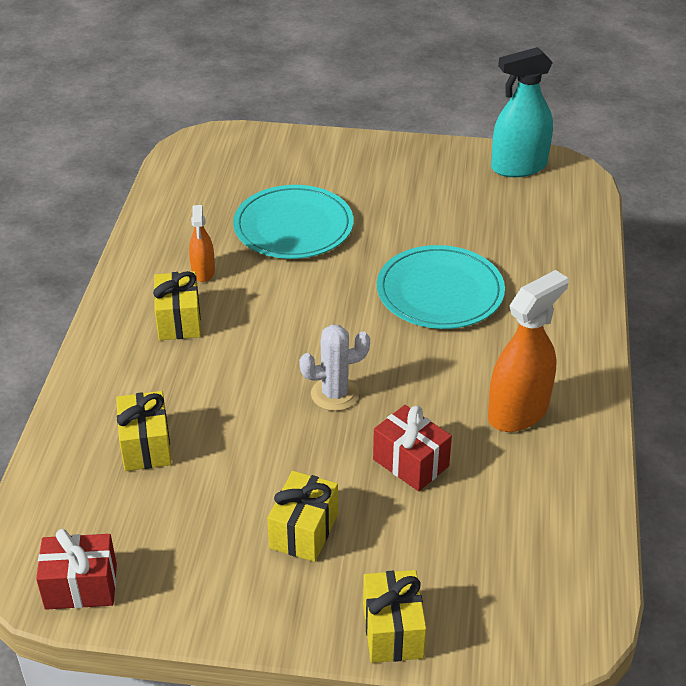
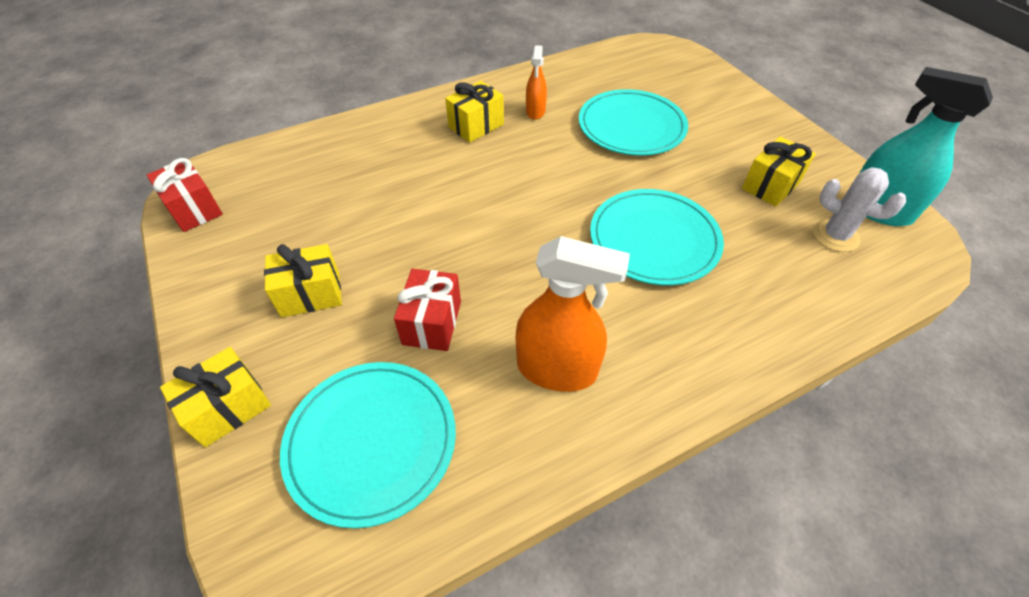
camera: 55 degrees right, 10 degrees up
yellow gift [116,391,172,471] -> yellow gift moved to [742,137,816,207]
orange spray bottle [189,205,215,282] -> orange spray bottle turned 45 degrees counterclockwise [526,45,547,120]
white cactus [299,325,370,411] -> white cactus moved to [813,167,906,252]
none -> turquoise plate [280,362,456,528]

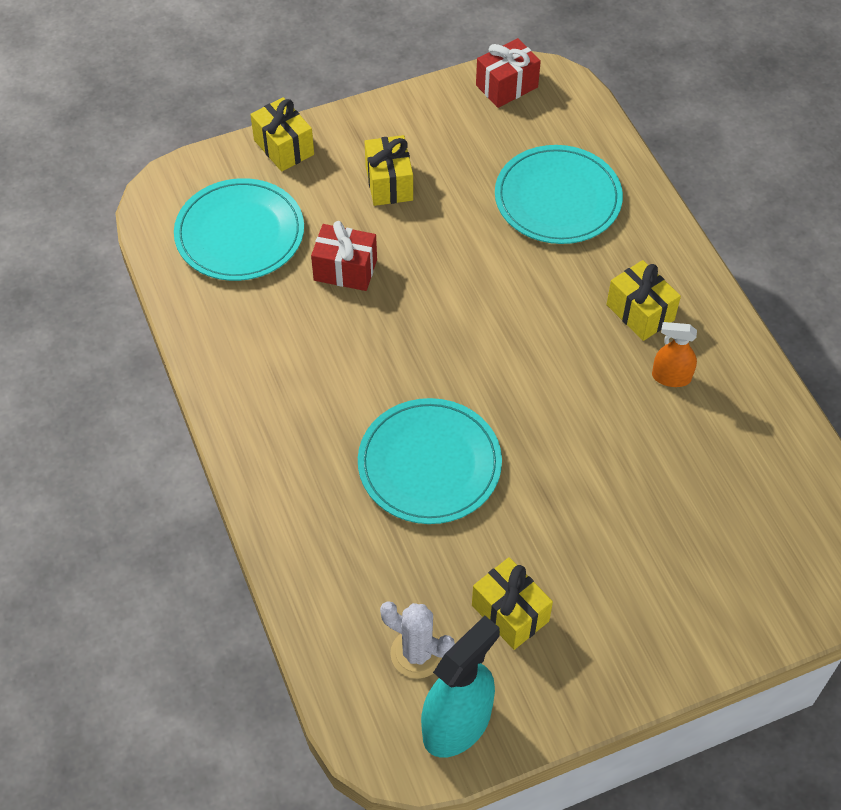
camera: 95 degrees right, 5 degrees up
orange spray bottle [516,236,630,392] -> none
turquoise plate [579,89,688,156] -> turquoise plate moved to [495,145,623,244]
white cactus [813,167,906,252] -> white cactus turned 75 degrees clockwise [380,601,455,679]

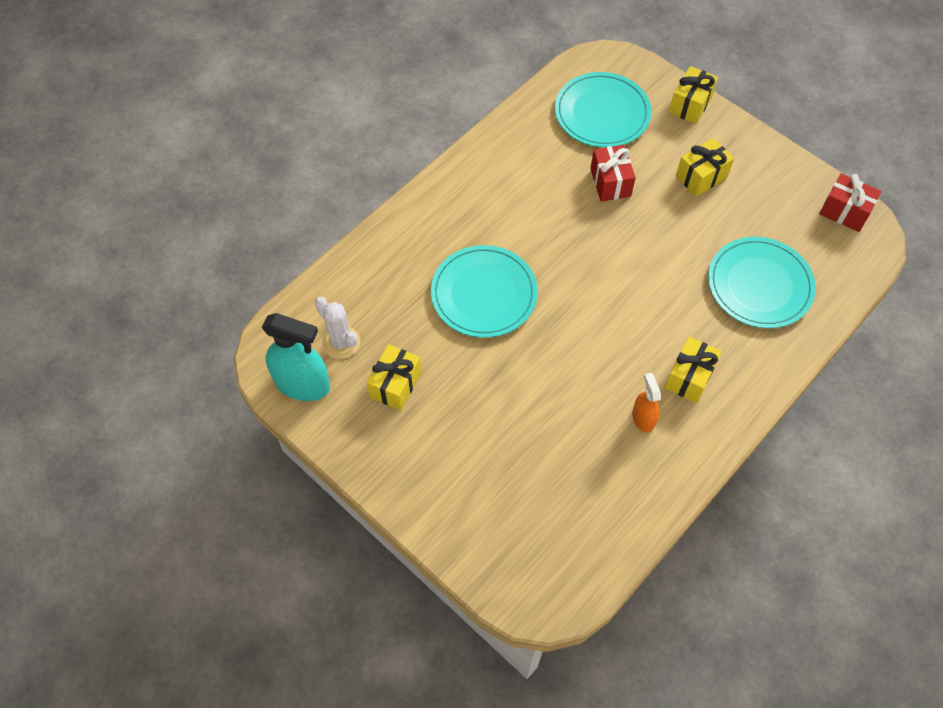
camera: 65 degrees right, 5 degrees up
white cactus [380,601,455,679] -> white cactus turned 45 degrees counterclockwise [315,297,360,359]

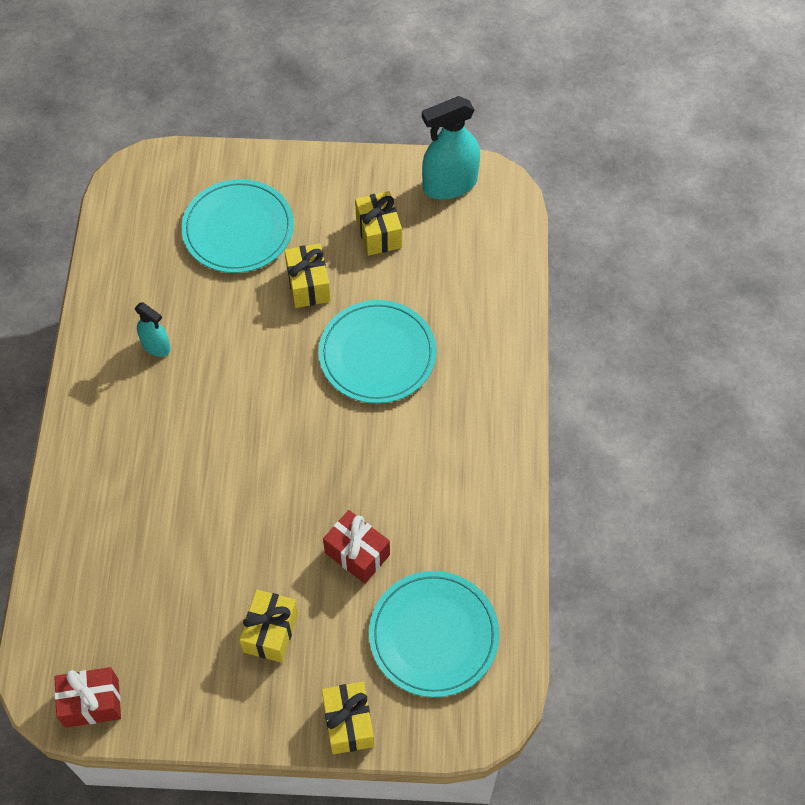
camera: 140 degrees right, 0 degrees up
white cactus [315,297,360,359] -> none
orange spray bottle [632,373,661,433] -> turquoise spray bottle [135,302,171,357]
yellow gift [665,337,722,403] -> yellow gift moved to [284,243,331,308]
turquoise plate [708,237,816,328] -> turquoise plate moved to [181,179,294,273]

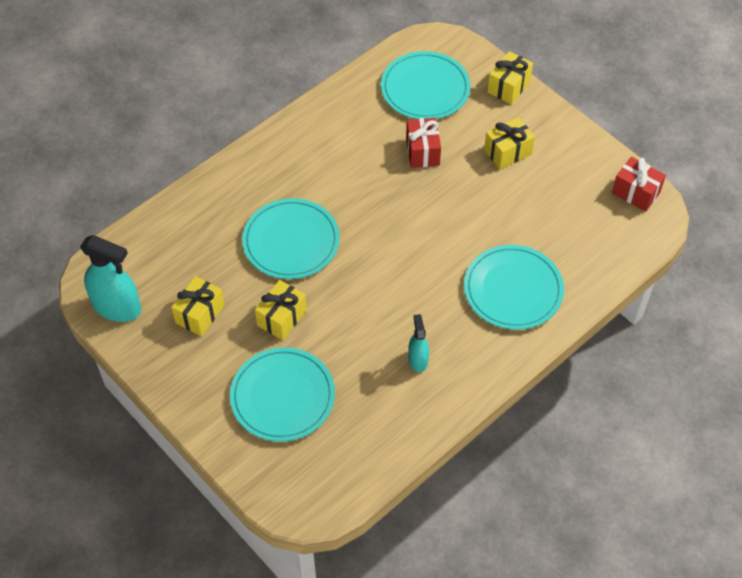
camera: 135 degrees left, 5 degrees down
none -> turquoise plate [464,245,564,330]

